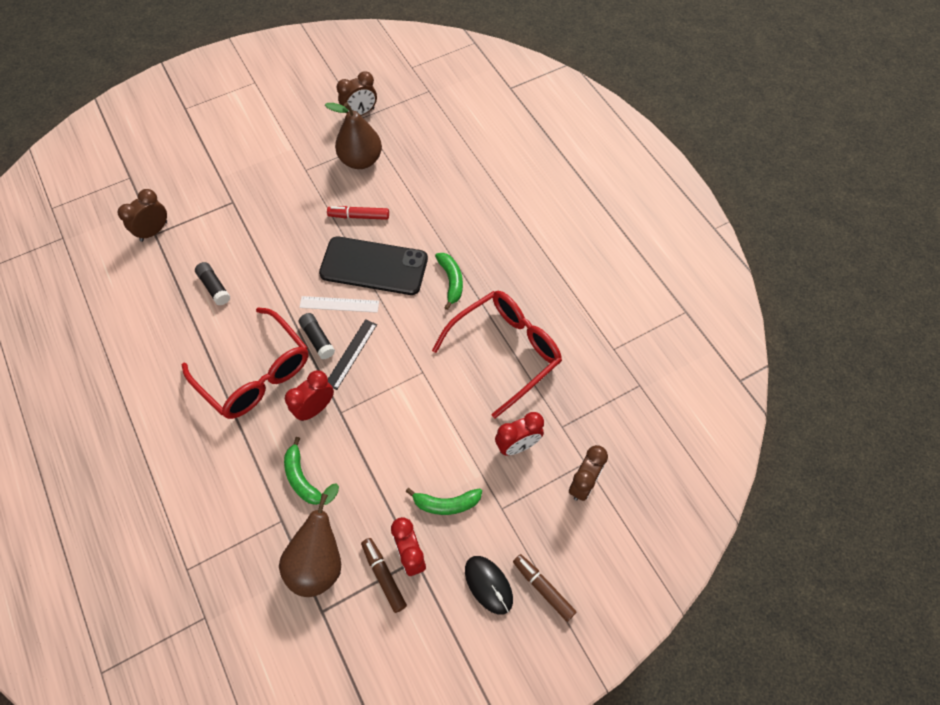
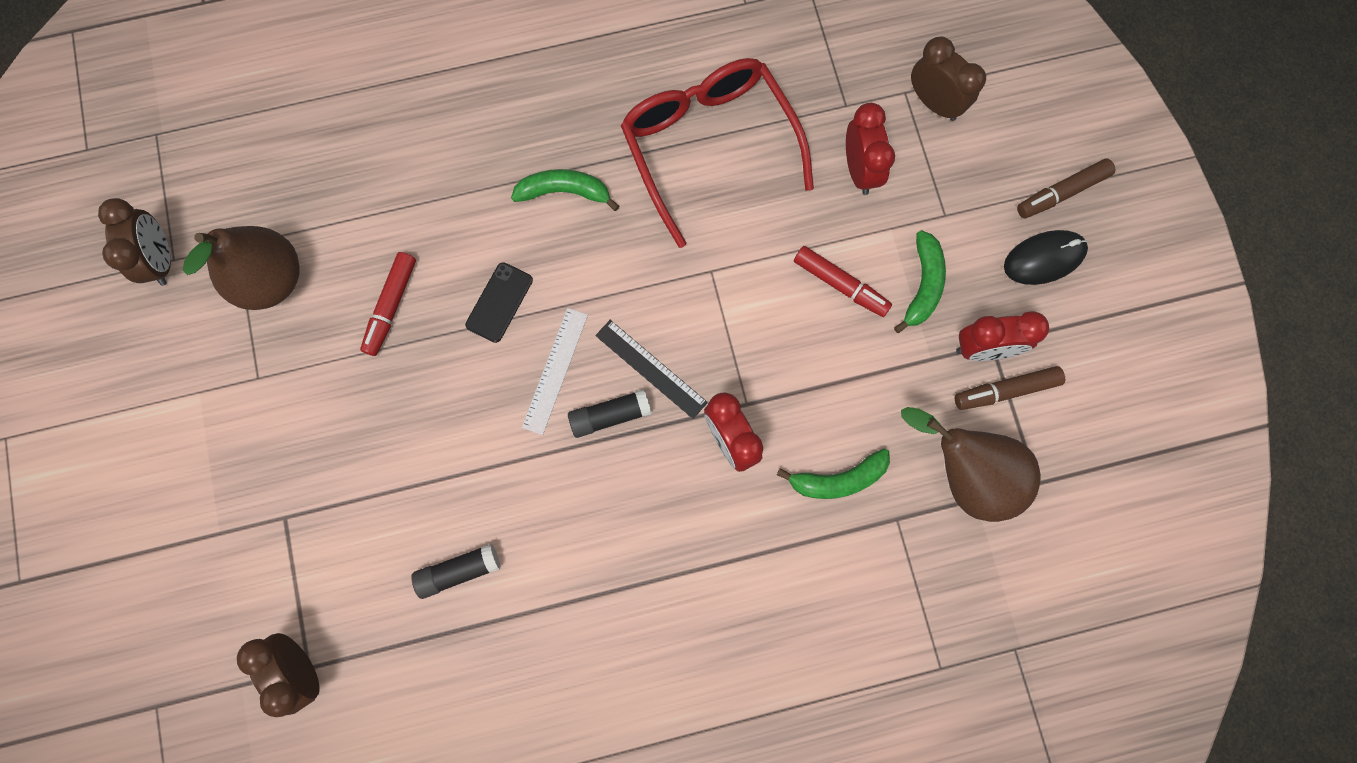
camera: 75 degrees left, 15 degrees up
red glasses [182,307,309,419] -> none
black phone [319,237,428,295] -> black phone [465,262,533,343], size x0.45
none -> red marker [794,246,892,317]

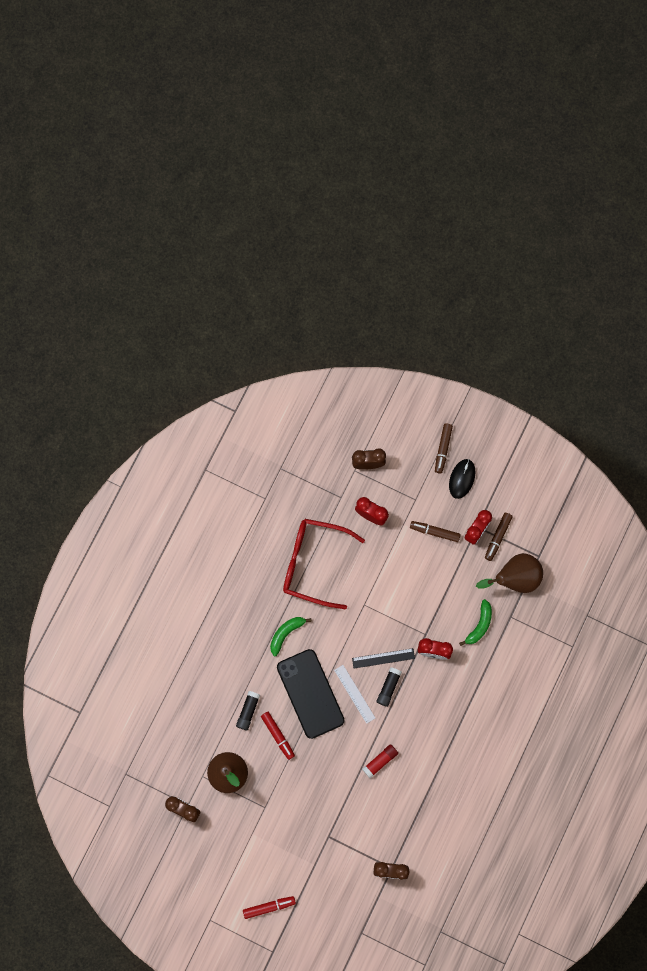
camera: 50 degrees left, 0 degrees up
black glue stick [412,544,501,599] -> black glue stick moved to [236,691,260,731]
black phone [465,262,533,343] -> black phone [277,649,345,739], size x2.20
red marker [794,246,892,317] -> red marker moved to [243,896,296,919]
green banana [894,230,946,333] -> brown marker [410,521,461,542]
none -> red glue stick [362,744,398,778]

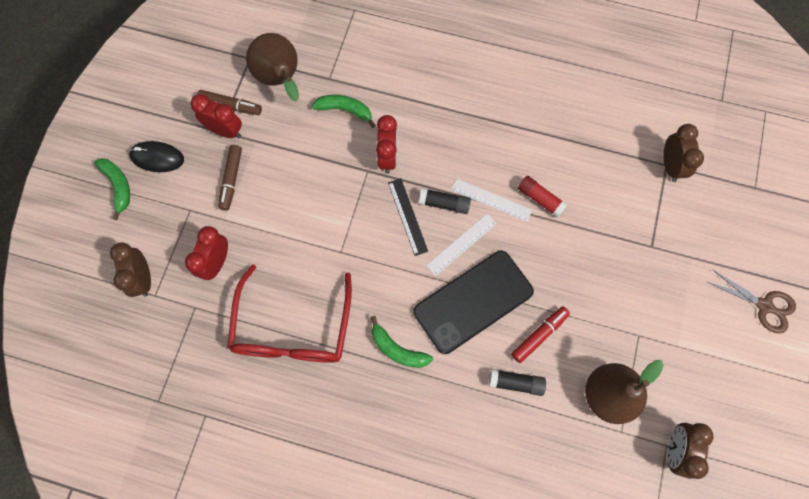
camera: 100 degrees left, 5 degrees down
red marker [243,896,296,919] -> brown scissors [707,270,796,334]
brown marker [435,423,453,473] -> green banana [94,158,130,220]
none -> white ruler [452,179,532,222]

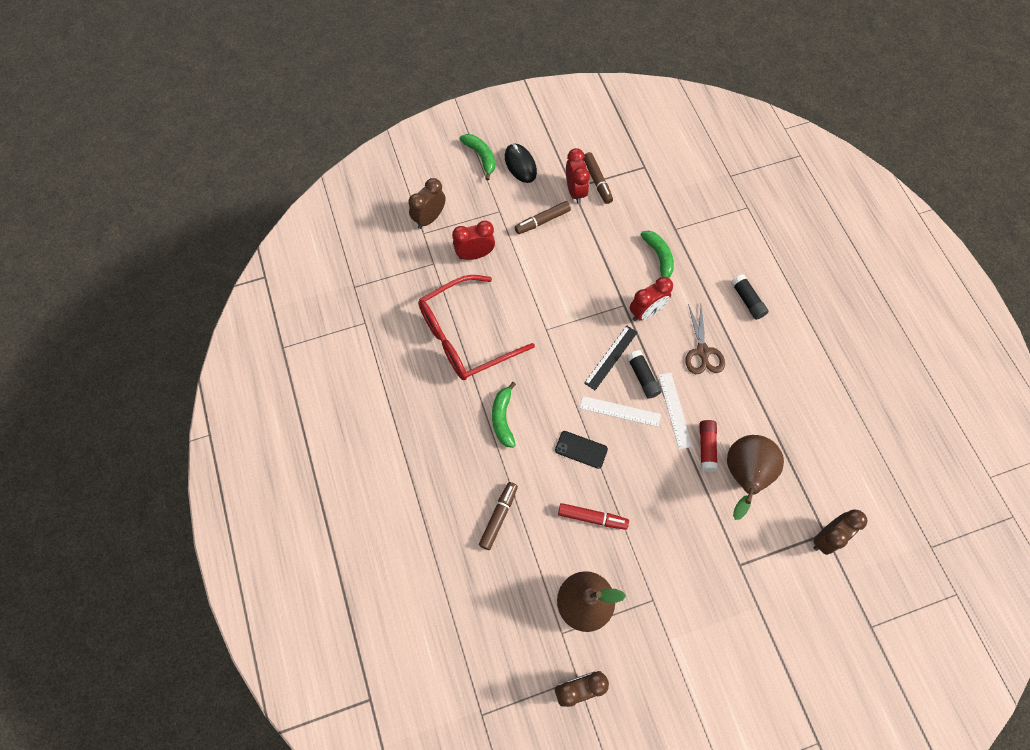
camera: 55 degrees right, 5 degrees down
green banana [94,158,130,220] -> green banana turned 60 degrees counterclockwise [459,134,495,180]
brown pear [246,33,299,102] -> brown pear moved to [727,435,784,520]
black phone [414,251,534,354] -> black phone [555,431,608,469], size x0.45
black glue stick [489,369,546,396] -> black glue stick moved to [731,274,769,320]
brown scissors [707,270,796,334] -> brown scissors moved to [685,304,725,374]
none -> brown marker [479,482,518,550]

